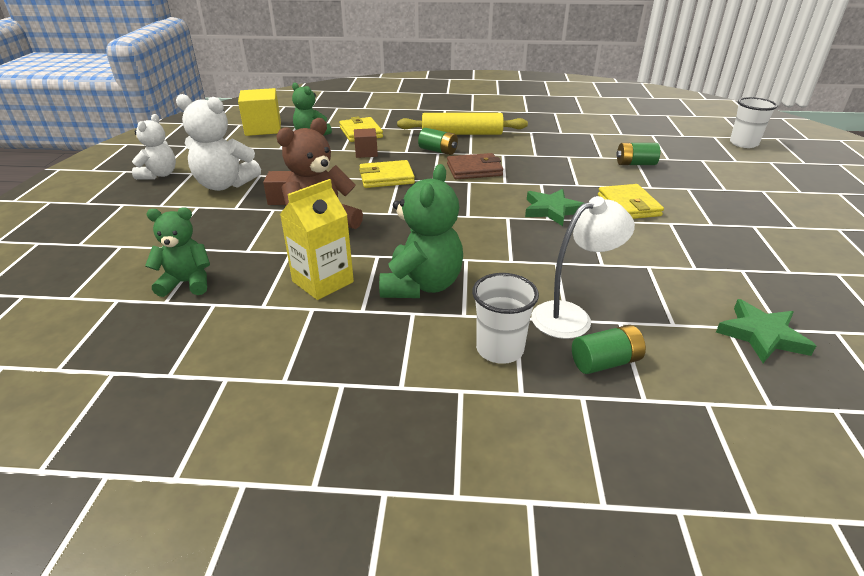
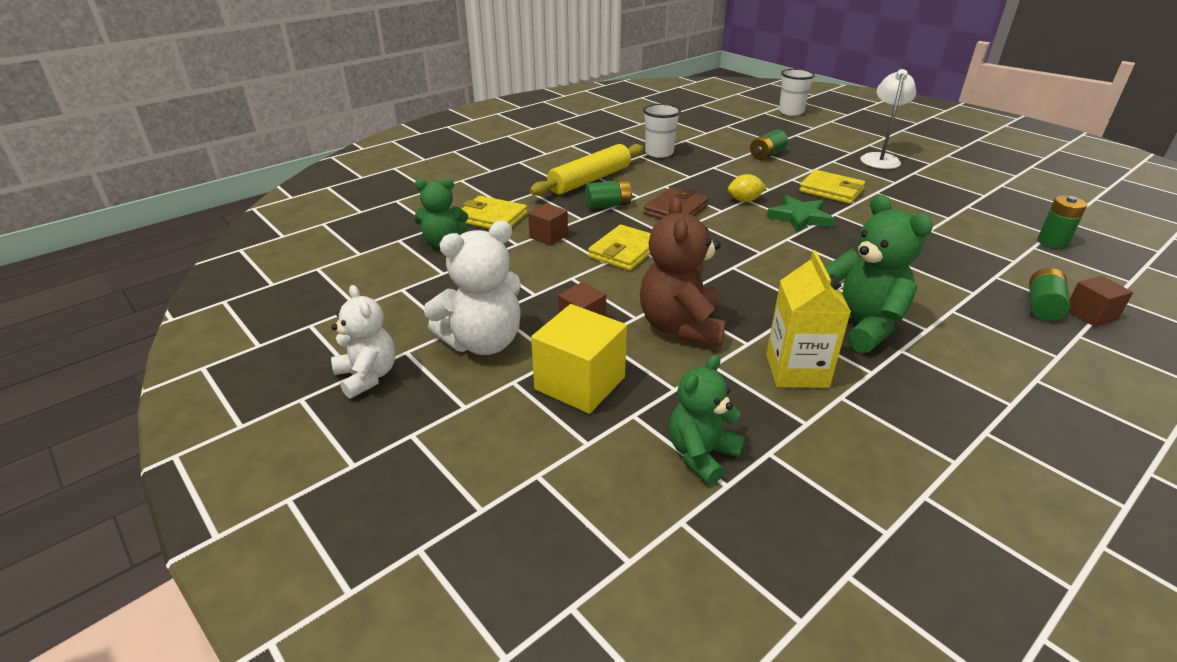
camera: 45 degrees left, 0 degrees up
yellow cube [238,88,281,136] -> yellow cube moved to [531,304,627,414]
white cup [472,273,539,364] -> white cup moved to [643,104,681,158]
white lamp [531,196,635,339] -> white lamp moved to [860,69,916,169]
green star [716,299,816,363] -> green battery [1037,196,1087,249]
none -> yellow lemon [728,174,766,202]
none -> brown cube [1069,276,1133,327]

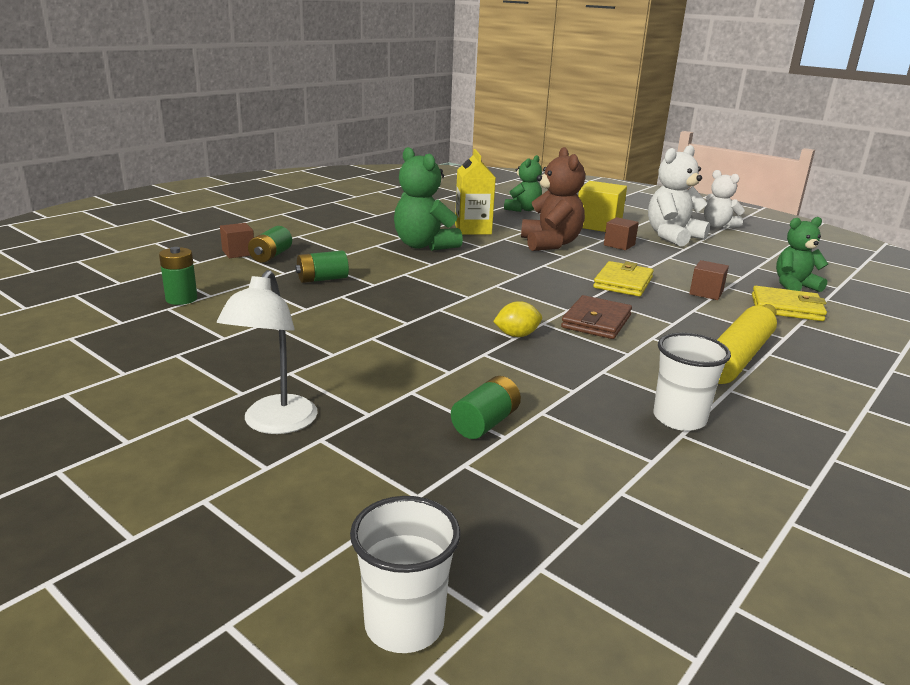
camera: 170 degrees right, 10 degrees down
green battery [585,179,632,209] -> green battery moved to [295,251,349,283]
green star [767,195,834,232] -> none
yellow wallet [799,170,865,204] -> none

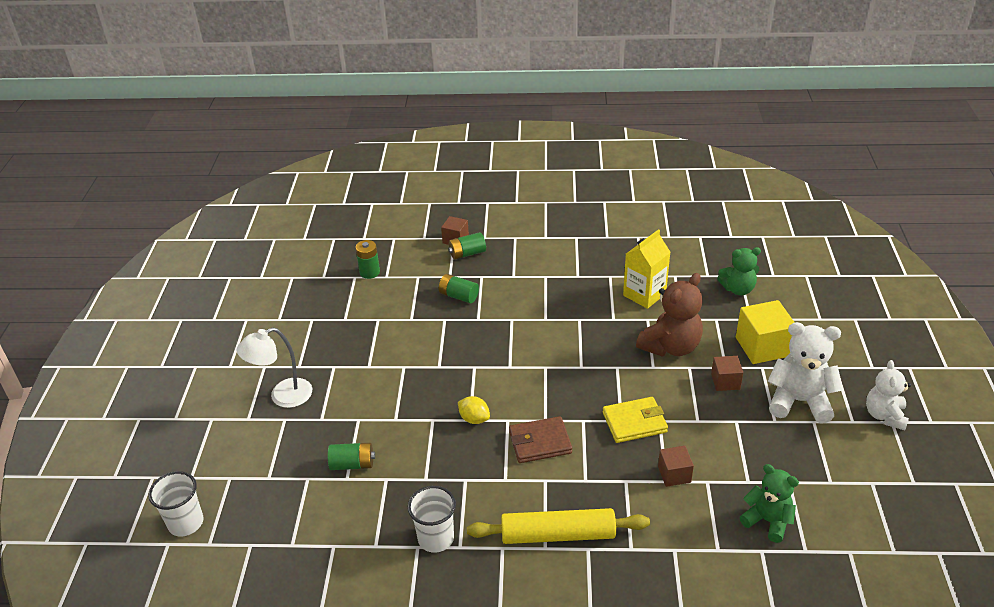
camera: 55 degrees right, 15 degrees up
green teddy bear [394,147,463,251] -> none
yellow wallet [752,286,827,321] -> none

